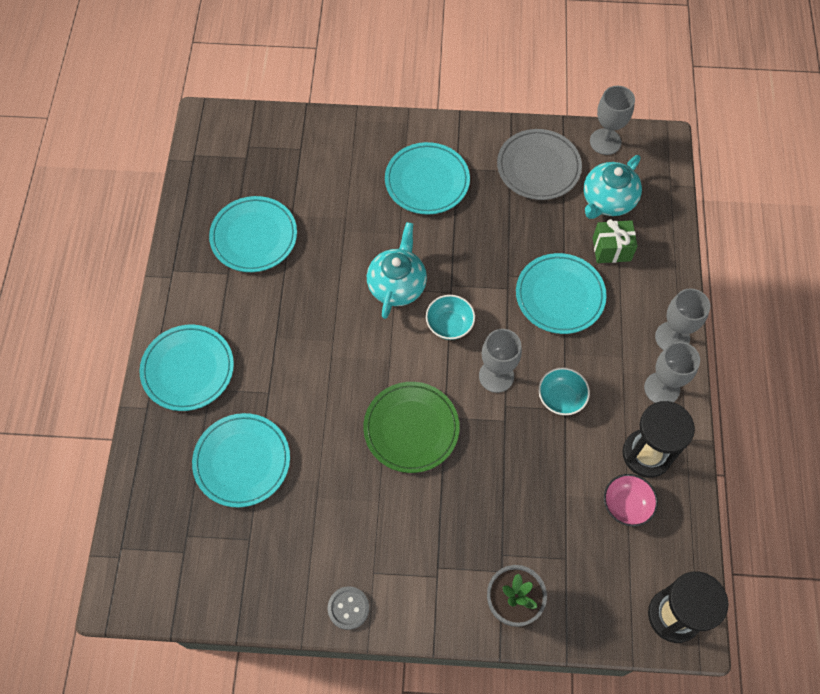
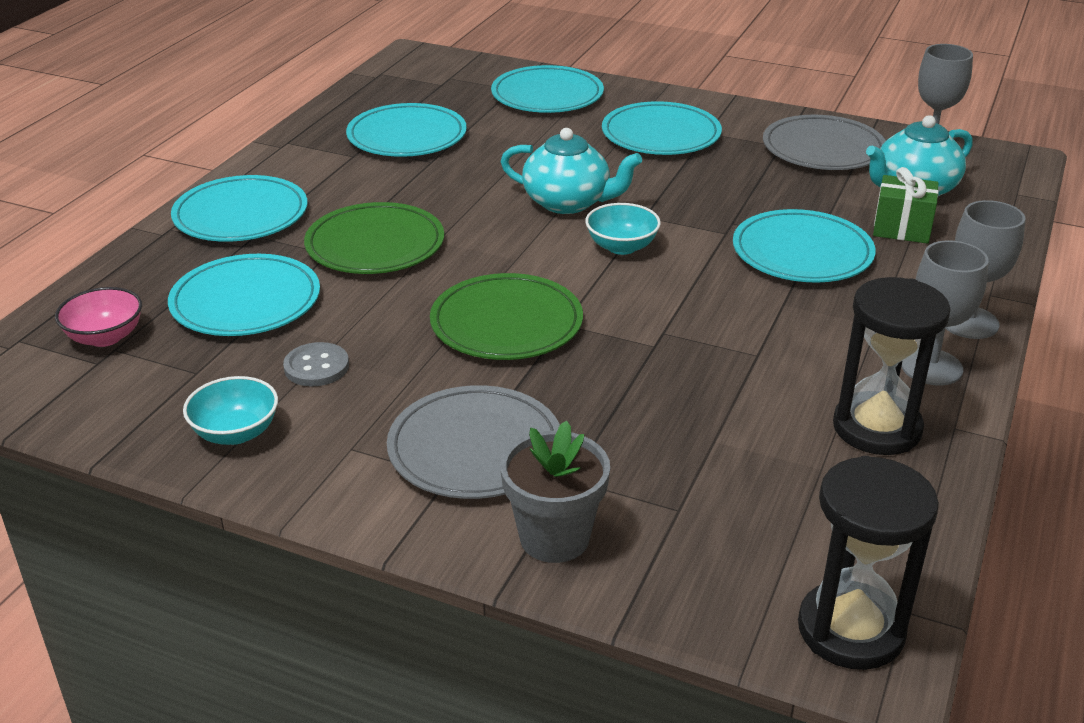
camera: 20 degrees right, 30 degrees down
grey button [328,586,369,630] -> grey button moved to [283,342,349,387]
turquoise teapot [367,222,427,319] -> turquoise teapot turned 75 degrees clockwise [500,128,642,214]
grey goblet [479,329,522,393] -> none
turquoise bowl [538,367,590,415] -> turquoise bowl moved to [183,376,278,445]
pink bowl [604,474,658,527] -> pink bowl moved to [55,287,142,347]
none -> green plate [304,202,444,274]
none -> grey plate [387,385,560,499]
none -> turquoise plate [491,65,604,113]

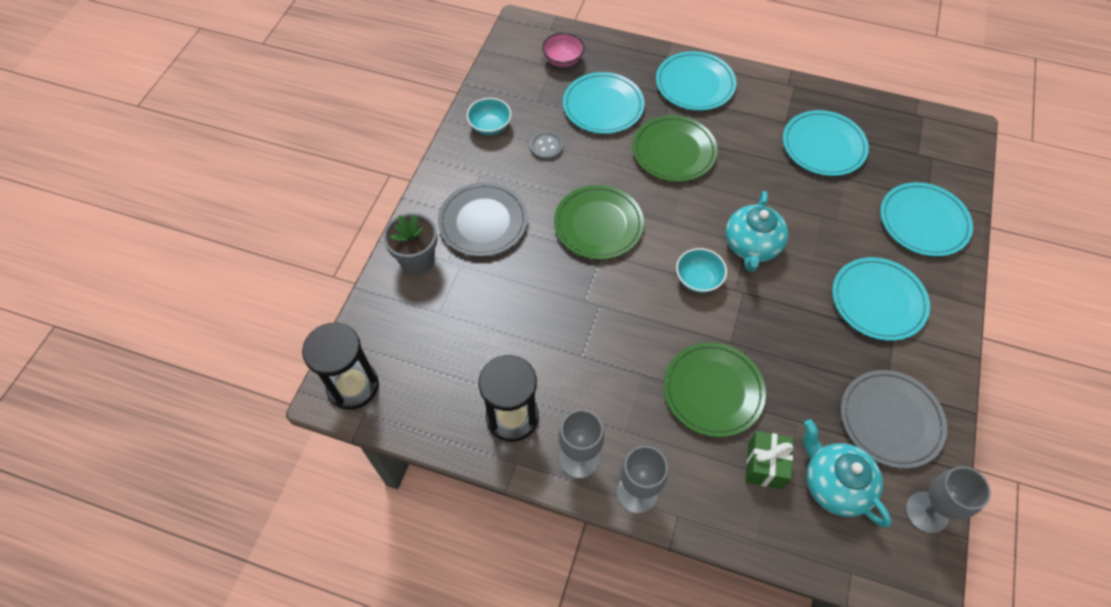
camera: 85 degrees right, 25 degrees up
turquoise plate [733,209,876,283] -> green plate [664,342,766,437]

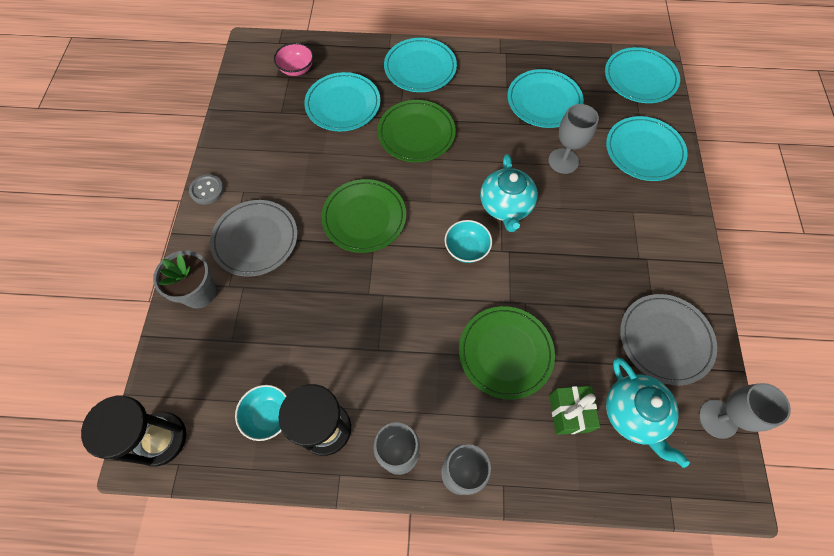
camera: 15 degrees left, 5 degrees up
turquoise bowl [467,98,511,135] -> turquoise bowl moved to [235,385,287,441]
grey button [530,131,563,160] -> grey button moved to [189,175,224,204]
turquoise teapot [803,420,892,527] -> turquoise teapot turned 150 degrees counterclockwise [606,358,690,468]
turquoise plate [832,257,930,341] -> turquoise plate moved to [605,47,680,103]
none -> grey goblet [548,104,599,174]

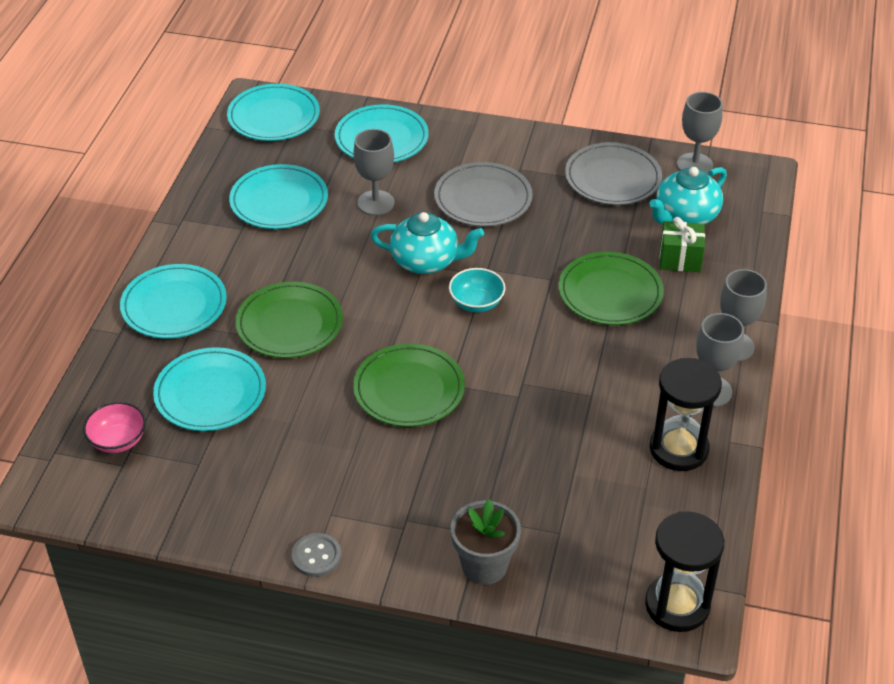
camera: 80 degrees left, 20 degrees down
grey plate [210,200,298,277] -> grey plate moved to [434,162,533,227]
turquoise bowl [235,385,287,441] -> none
turquoise teapot [606,358,690,468] -> turquoise teapot turned 150 degrees clockwise [649,167,727,225]

